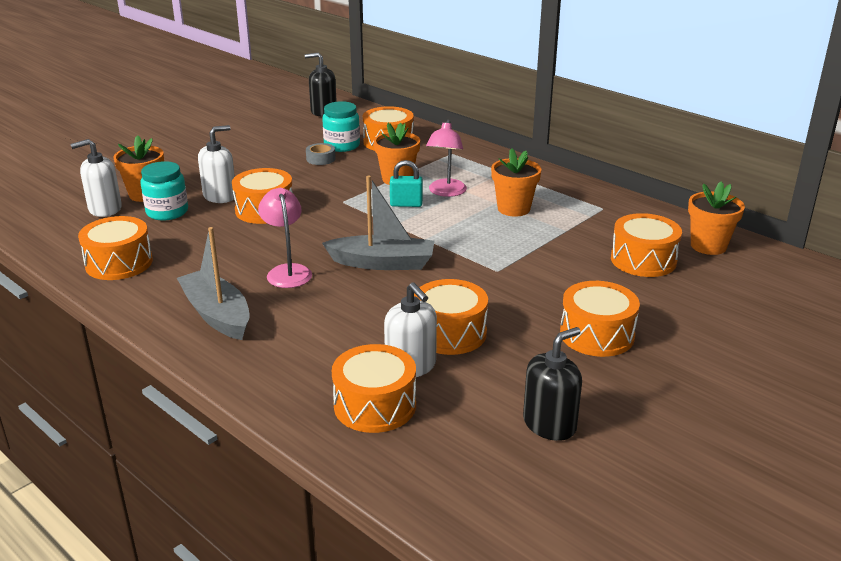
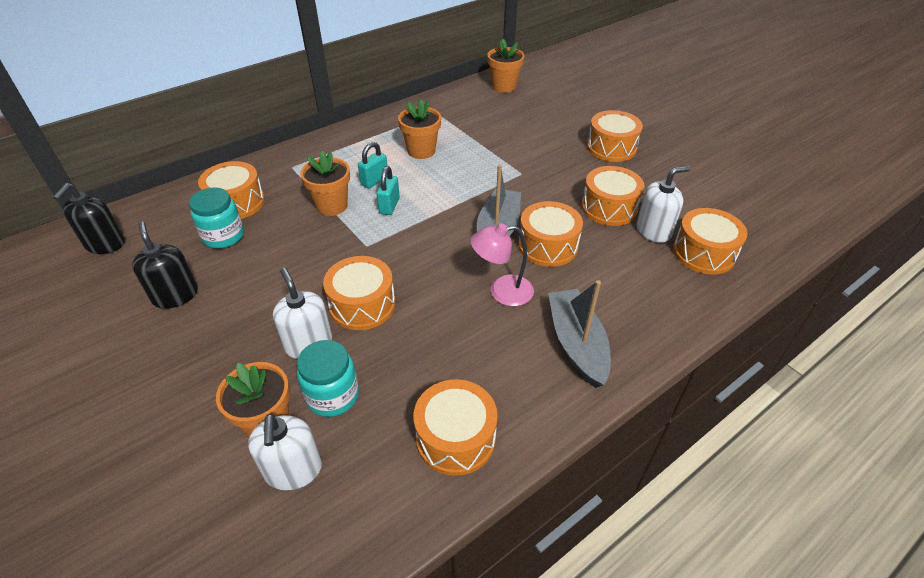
camera: 80 degrees left, 15 degrees up
grey boat [177,227,249,340] -> grey boat turned 105 degrees clockwise [548,280,611,388]
grey tape [306,143,336,165] -> none
pink lamp [426,119,467,197] -> turquoise padlock [358,142,388,189]
black soap dispenser [523,327,582,441] -> black soap dispenser moved to [132,221,198,309]
orange drum [611,213,682,277] -> orange drum moved to [518,201,583,267]

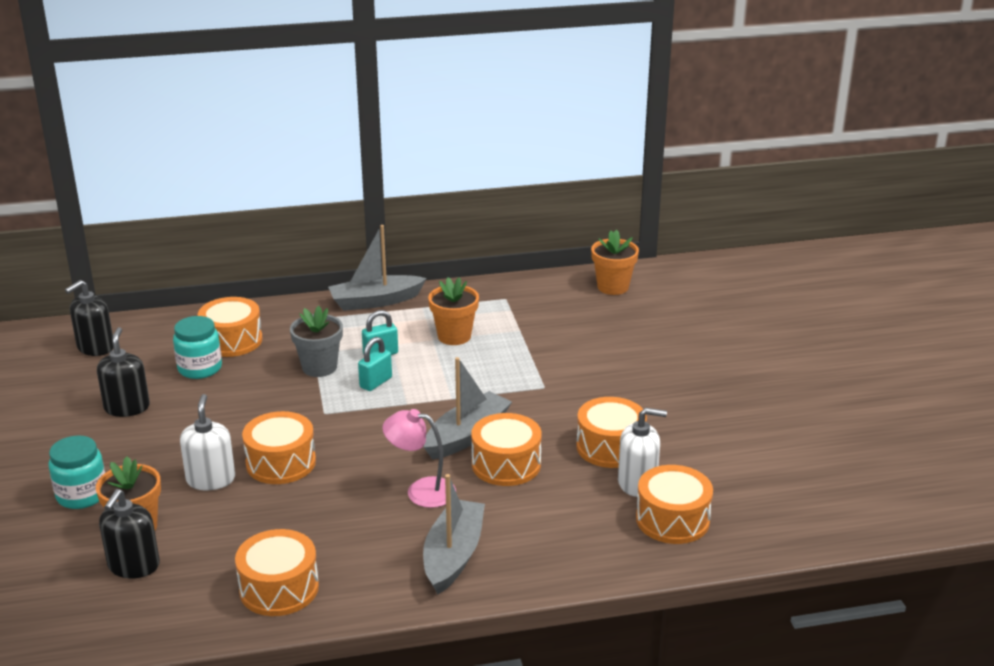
camera: 25 degrees right, 15 degrees down
white soap dispenser [248,413,322,490] -> black soap dispenser [99,489,160,578]
turquoise jar [297,340,359,417] -> turquoise jar moved to [48,436,105,509]
orange flower pot [300,151,350,216] -> grey flower pot [290,306,343,377]
orange drum [587,110,643,162] -> none
none -> grey boat [328,225,427,311]

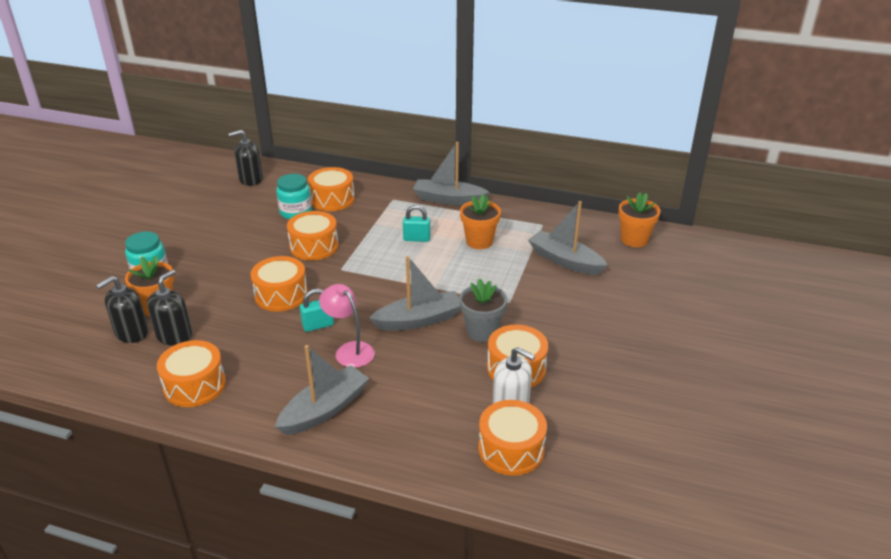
camera: 30 degrees right, 5 degrees up
black soap dispenser [97,327,150,417] -> black soap dispenser moved to [147,270,192,345]
white soap dispenser [180,394,235,490] -> none
grey flower pot [290,306,343,377] -> grey flower pot moved to [459,278,507,342]
turquoise padlock [358,337,392,391] -> turquoise padlock moved to [300,289,334,332]
orange drum [471,413,542,486] -> orange drum moved to [287,211,339,260]
none -> grey boat [528,201,608,275]

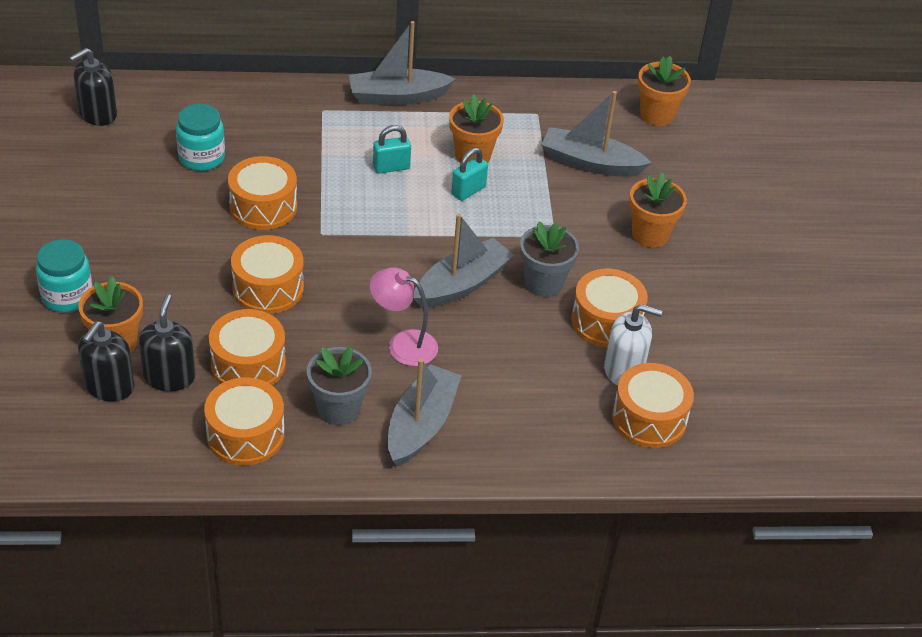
camera: 25 degrees left, 10 degrees up
turquoise padlock [300,289,334,332] -> turquoise padlock moved to [451,148,488,201]
orange drum [308,167,355,211] -> orange drum moved to [209,309,286,385]
none -> grey flower pot [307,346,372,425]
none -> orange flower pot [629,173,687,248]

